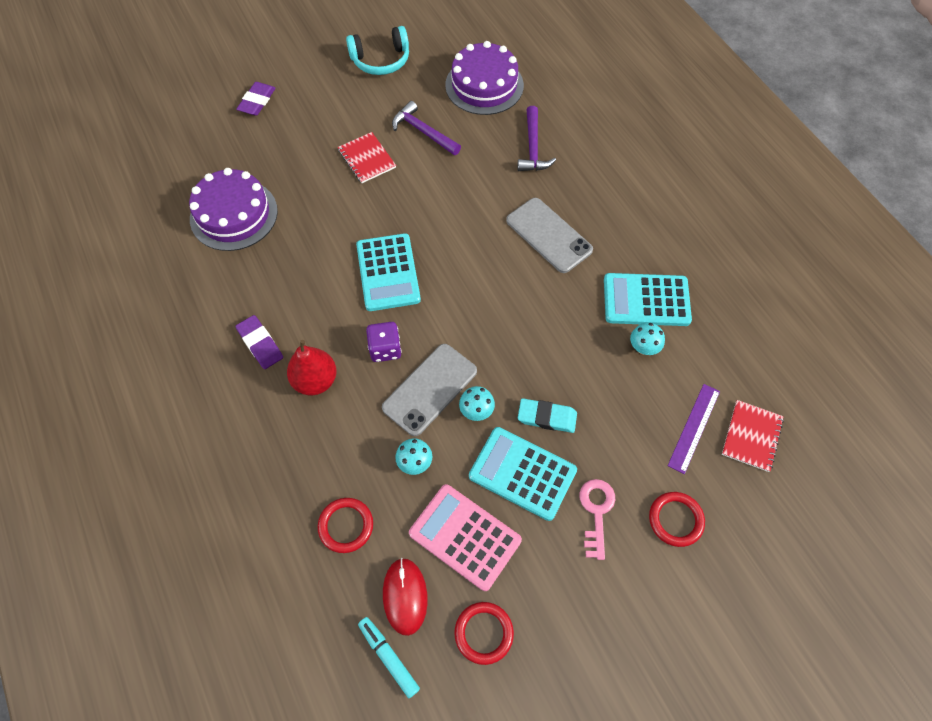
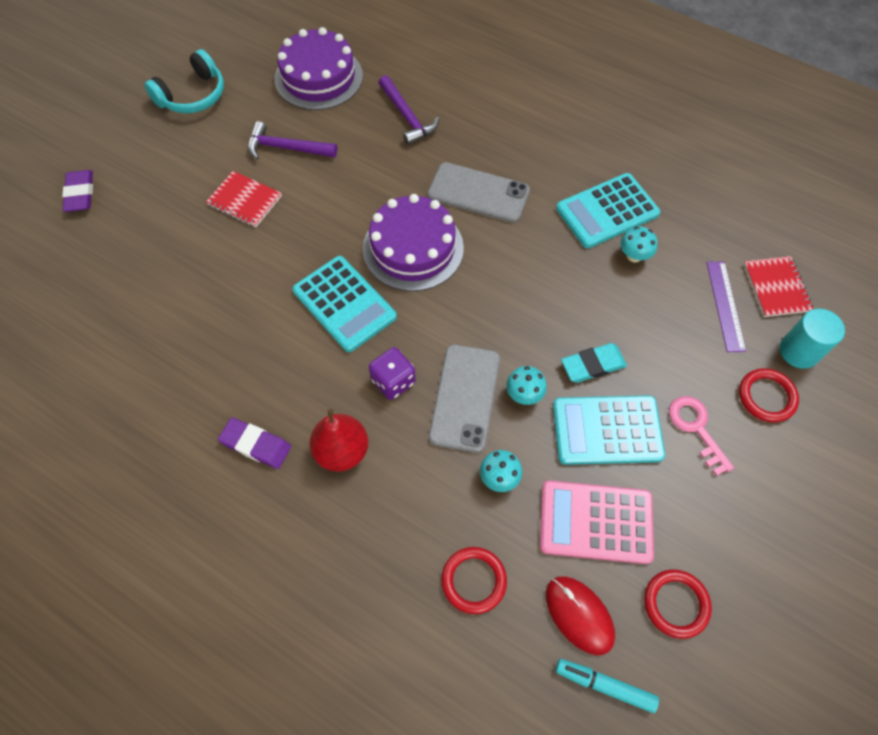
camera: 30 degrees left, 0 degrees up
purple cake [189,168,278,251] -> purple cake moved to [363,194,464,291]
none -> turquoise cylinder [780,309,845,369]

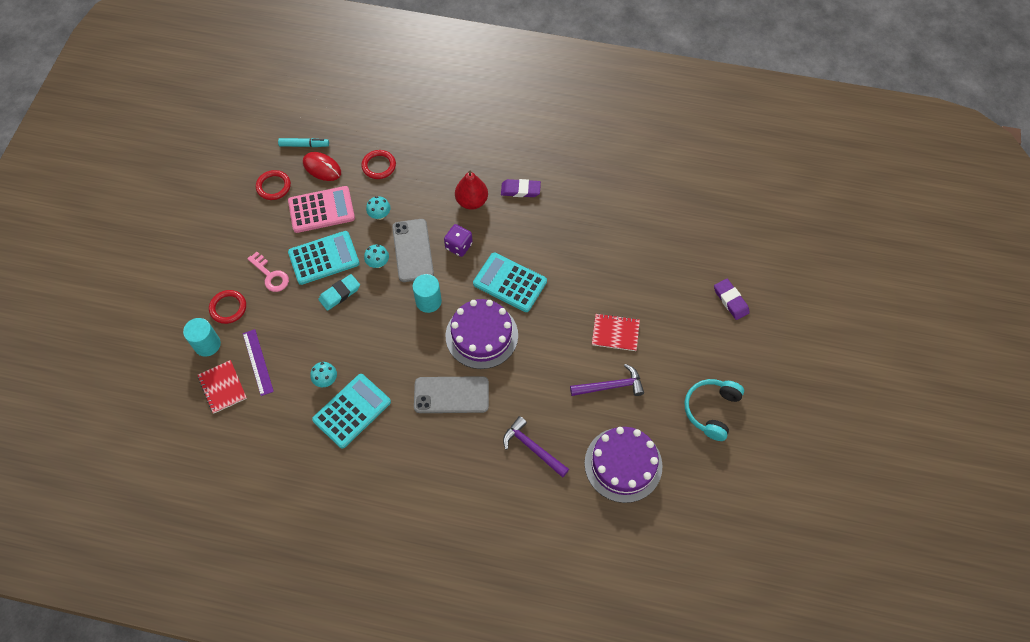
camera: 160 degrees right, 0 degrees up
none -> turquoise cylinder [412,274,442,313]

